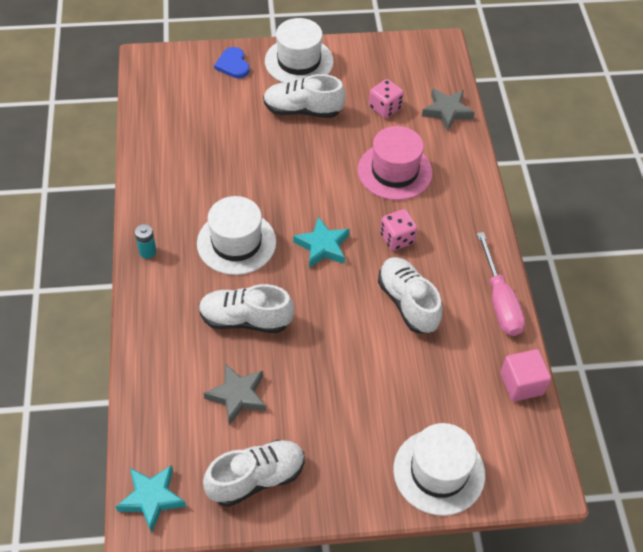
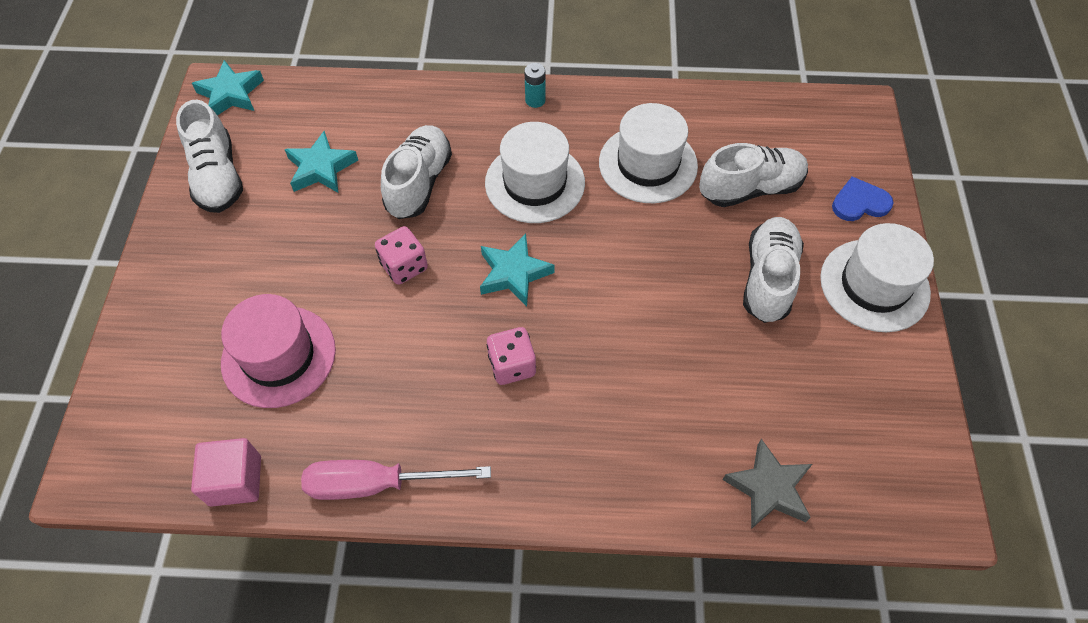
camera: 100 degrees right, 5 degrees up
grey star [203,364,266,425] -> turquoise star [284,131,358,193]
pink hat [358,126,432,200] -> pink hat moved to [221,294,336,408]
pink dice [369,79,404,118] -> pink dice moved to [375,226,428,285]
white shoe [378,257,442,333] -> white shoe moved to [699,143,808,207]
white hat [393,423,485,516] -> white hat moved to [599,103,698,203]

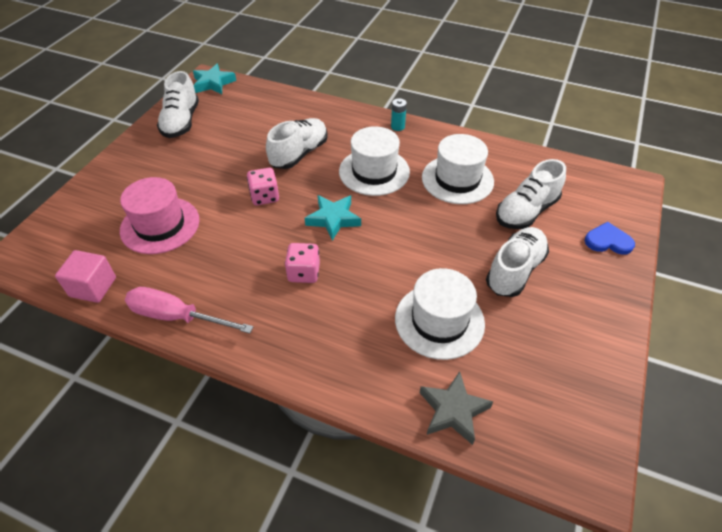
camera: 20 degrees right, 10 degrees down
turquoise star [284,131,358,193] -> none
white shoe [699,143,808,207] -> white shoe turned 135 degrees clockwise [496,159,566,229]
white hat [820,223,934,332] -> white hat moved to [395,268,485,360]

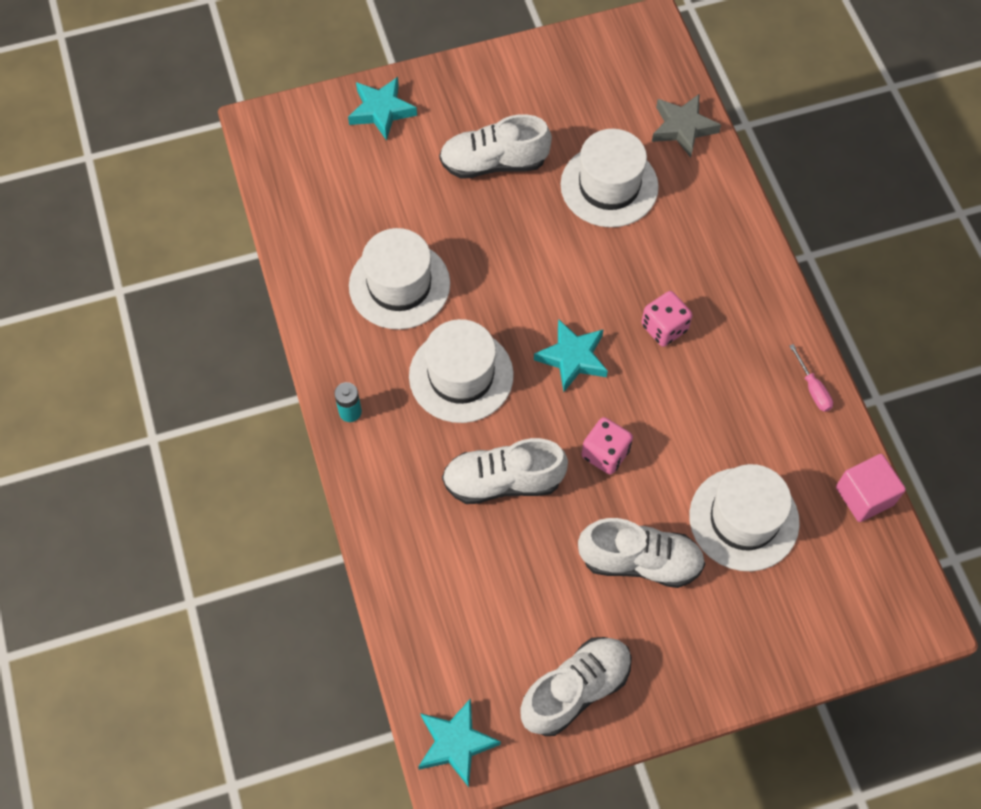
camera: 130 degrees left, 15 degrees up
pink hat [120,177,199,254] -> white hat [689,464,800,571]
pink screwdriver [125,287,253,334] -> pink screwdriver [789,344,833,412], size x0.50
white shoe [496,159,566,229] -> white shoe moved to [578,518,705,588]
blue heart [585,222,635,255] -> turquoise star [348,77,417,141]

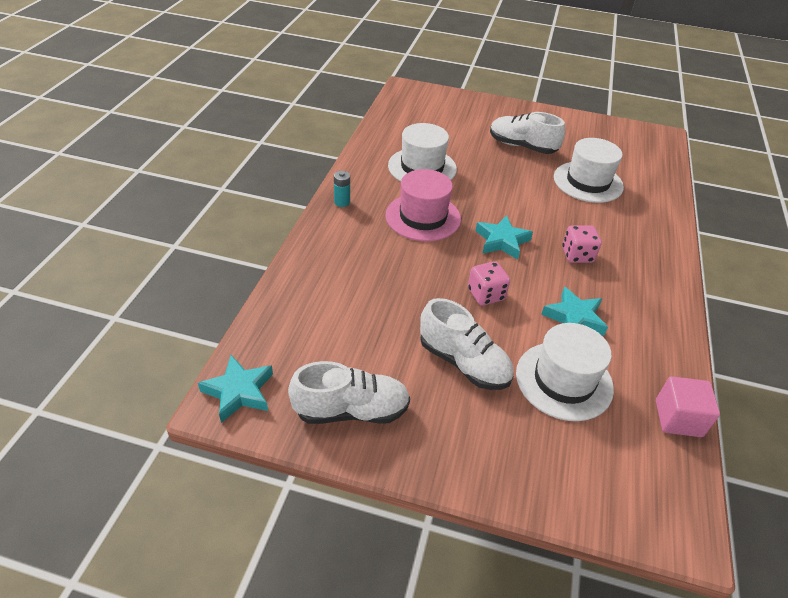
camera: 30 degrees right, 20 degrees down
turquoise star [348,77,417,141] -> turquoise star moved to [541,286,608,336]
white hat [409,319,514,423] -> pink hat [385,169,461,241]
white shoe [442,438,568,504] -> none
grey star [652,94,721,158] -> none
pink screwdriver [789,344,833,412] -> none

